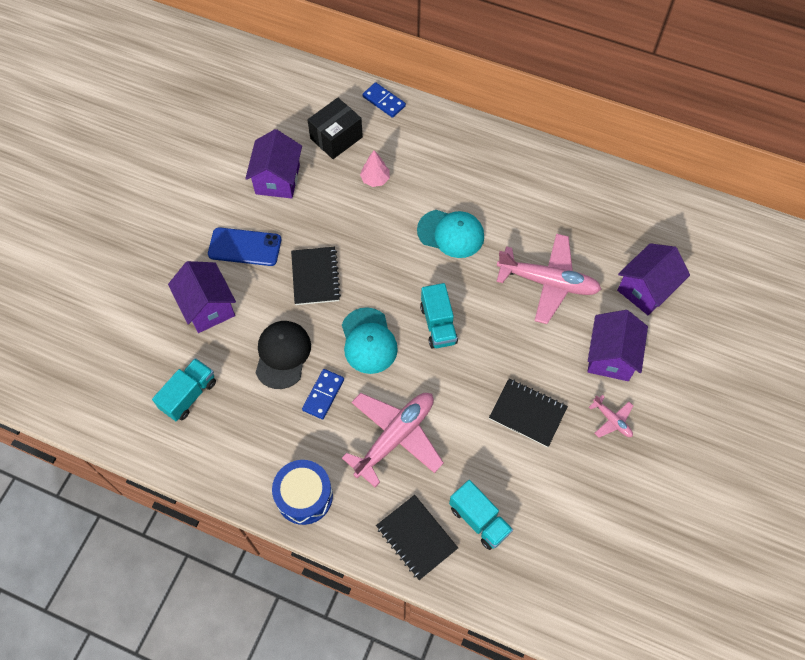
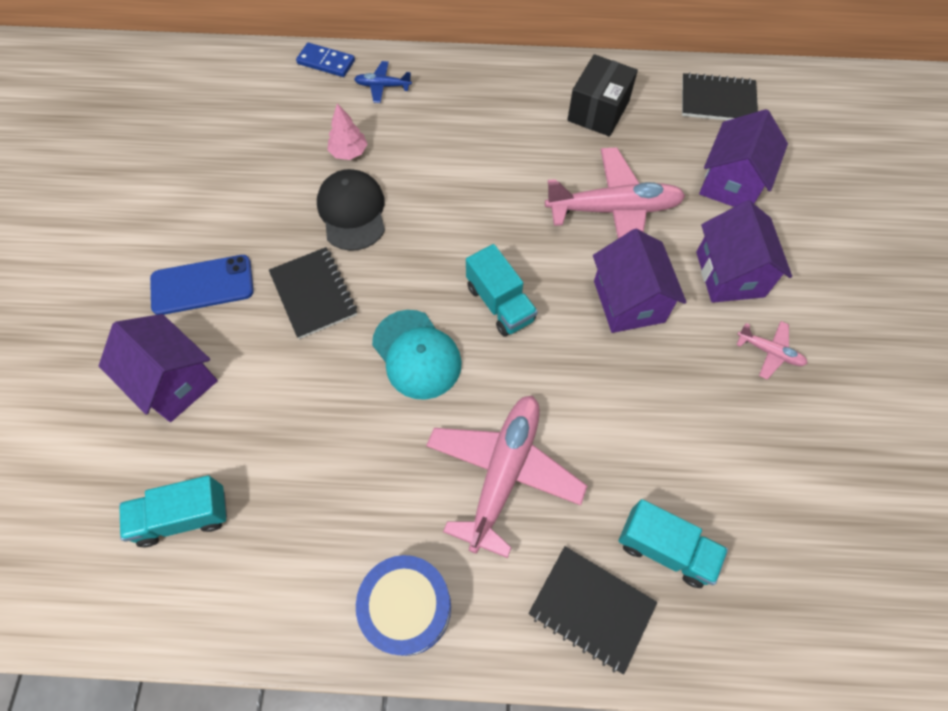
camera: 20 degrees left, 0 degrees up
turquoise truck [152,358,216,421] -> turquoise truck turned 120 degrees counterclockwise [119,476,227,547]
purple house [245,129,302,199] -> purple house moved to [593,229,687,333]
black cap [256,321,311,389] -> black cap moved to [317,169,385,251]
blue domino [302,369,344,419] -> none
black box [308,98,363,159] -> black box moved to [567,54,638,137]
turquoise cap [417,210,484,258] -> none
black notebook [489,379,568,447] -> black notebook moved to [682,72,758,120]
none -> blue plane [354,61,412,103]

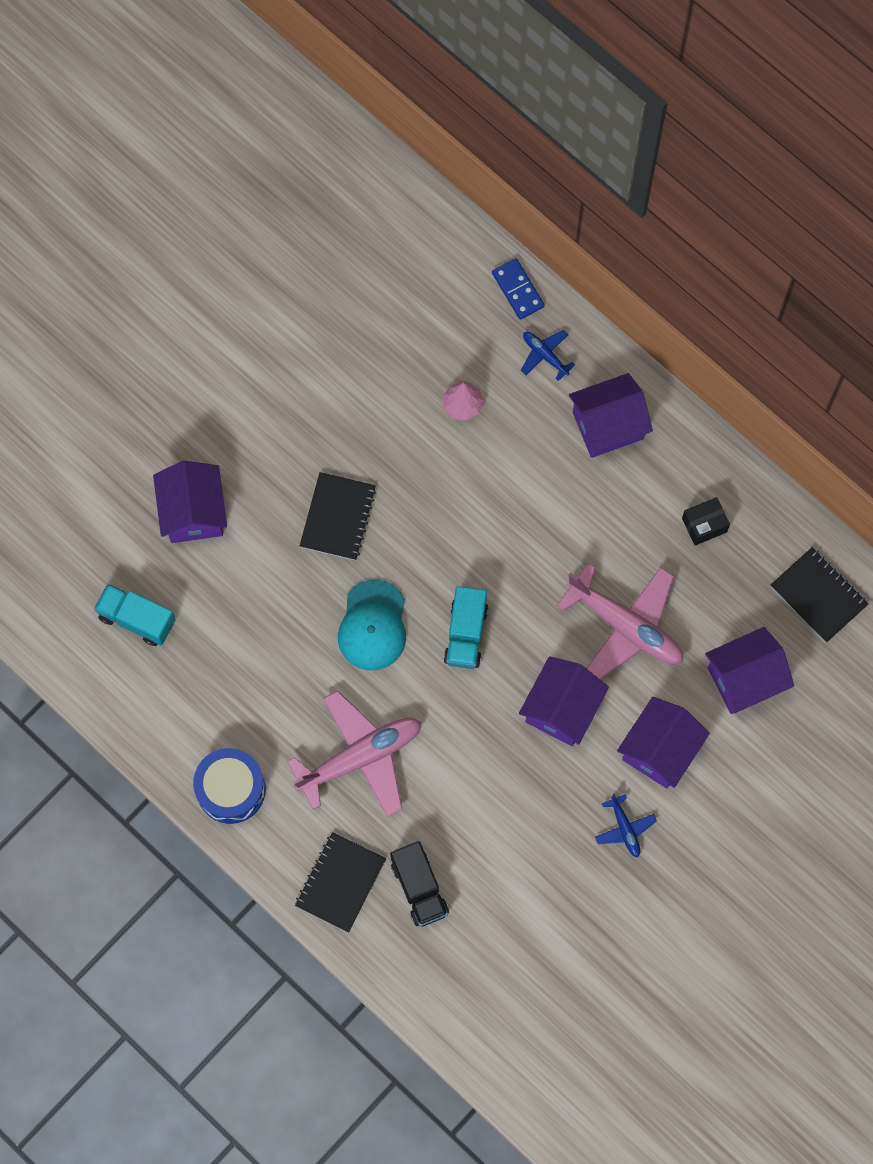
camera: 40 degrees right, 10 degrees up
blue phone [150,255,254,315] -> none
black cap [317,169,385,251] -> none
black notebook [528,546,657,675] -> black notebook turned 45 degrees clockwise [295,832,386,932]
black box [567,54,638,137] -> black box [682,497,730,546], size x0.63
turquoise truck [619,499,728,588] -> black truck [390,841,449,927]
pink plane [736,321,808,379] -> blue plane [595,794,657,857]
none -> purple house [569,373,653,458]

